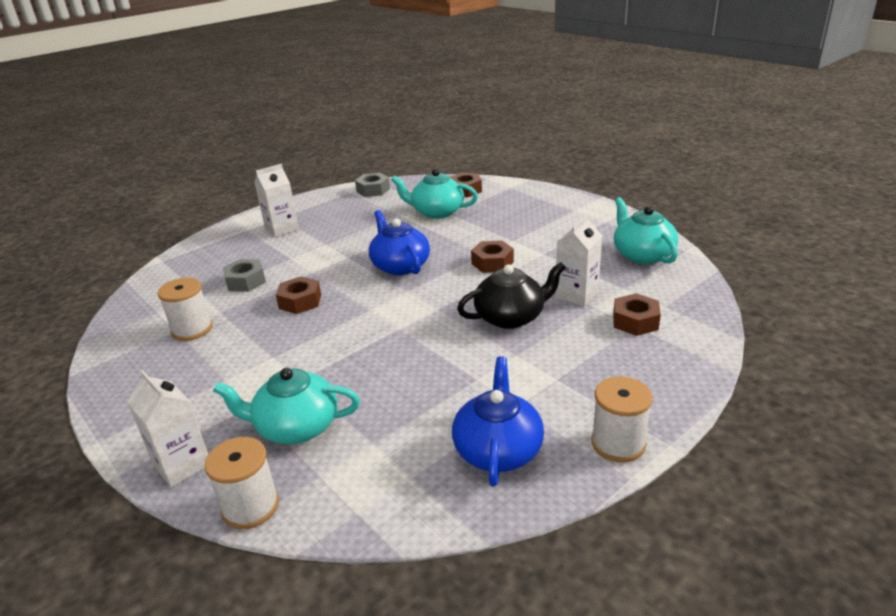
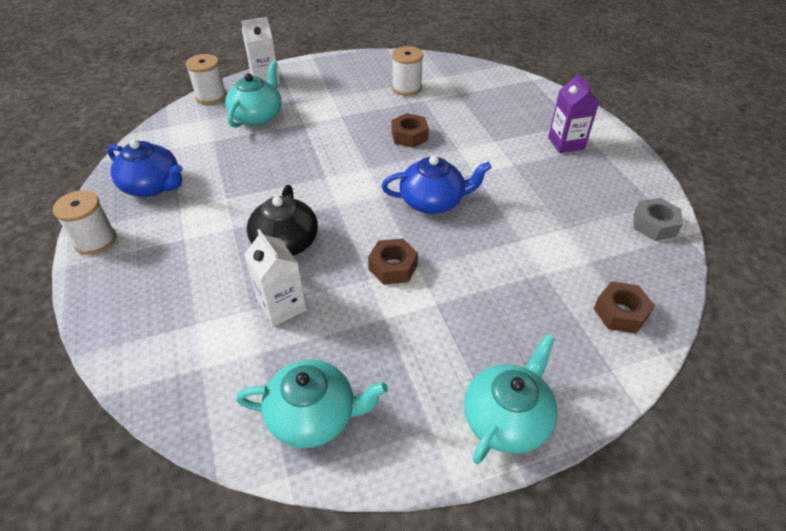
camera: 110 degrees right, 15 degrees up
grey nut [223,259,266,292] -> none
white carton [254,164,299,237] -> purple carton [548,72,599,153]
turquoise teapot [391,169,478,219] -> turquoise teapot moved to [464,334,558,464]
brown nut [613,293,661,336] -> none

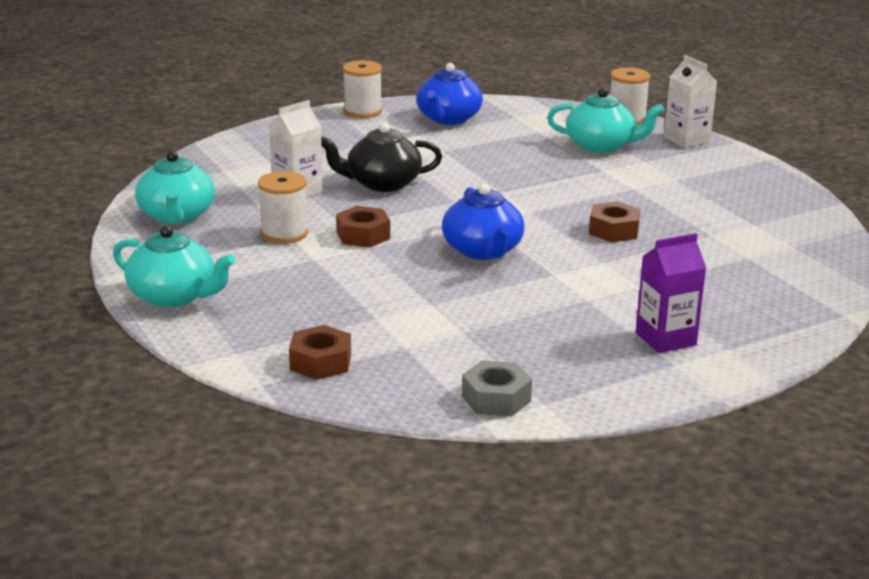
camera: 80 degrees right, 20 degrees down
white spool [392,46,423,96] -> white spool moved to [258,171,308,244]

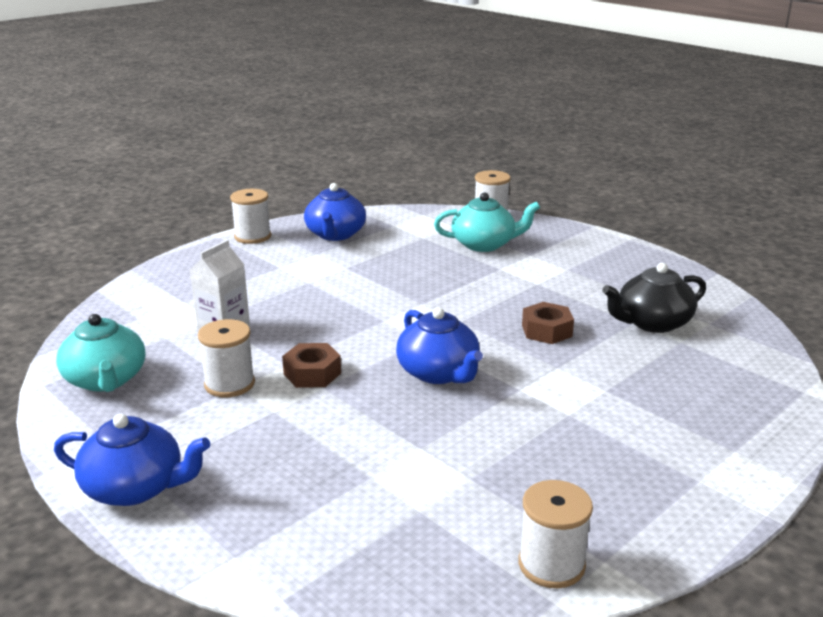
camera: 15 degrees left, 0 degrees up
turquoise teapot [113,226,235,307] -> blue teapot [54,414,210,506]
brown nut [289,325,351,380] -> none
black teapot [321,123,442,192] -> black teapot moved to [602,263,706,333]
grey nut [462,360,532,416] -> white spool [519,480,593,588]
purple carton [636,233,706,353] -> none
white carton [664,55,717,148] -> none

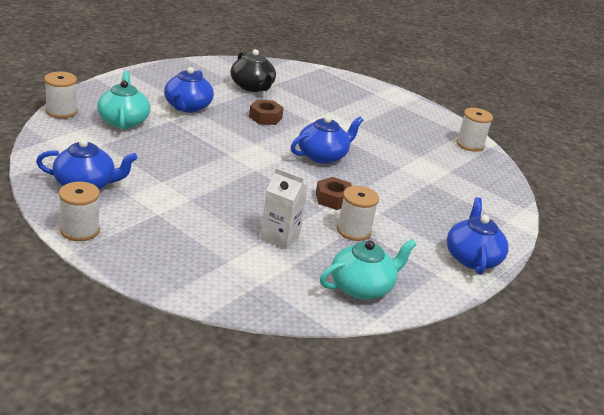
camera: 100 degrees left, 5 degrees up
none -> blue teapot [164,67,214,113]

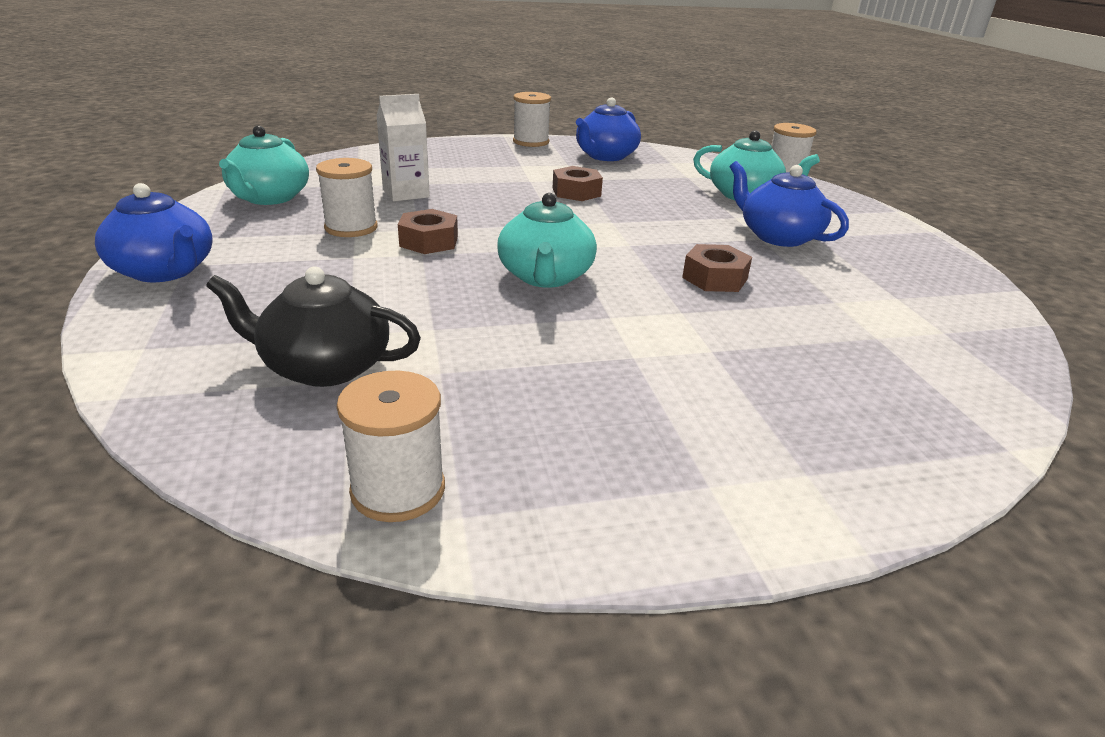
camera: 130 degrees right, 0 degrees up
black teapot [231,49,276,92] -> black teapot moved to [206,266,421,387]
blue teapot [291,116,363,164] -> turquoise teapot [497,193,597,288]
none -> brown nut [552,166,603,201]

